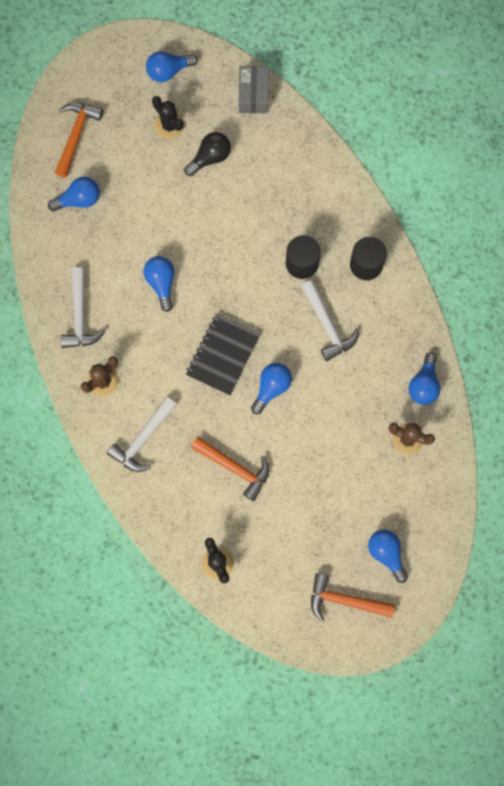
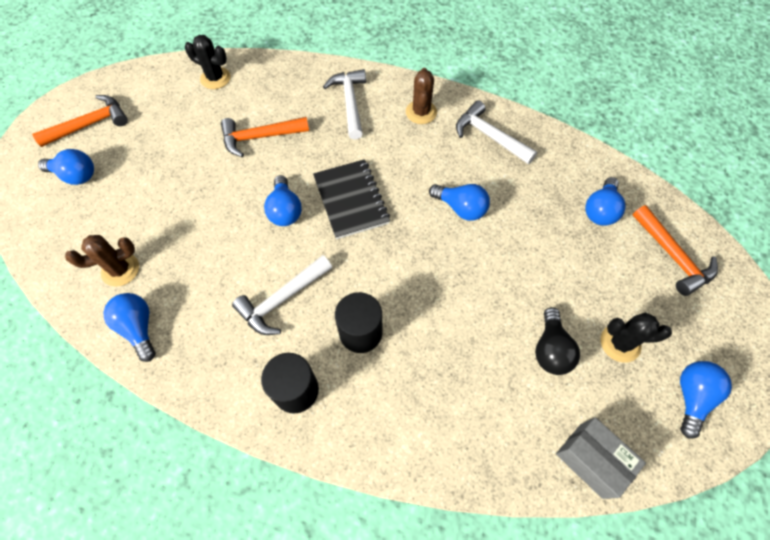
camera: 135 degrees right, 15 degrees down
white hammer [301,280,359,361] -> white hammer turned 60 degrees counterclockwise [232,255,332,335]

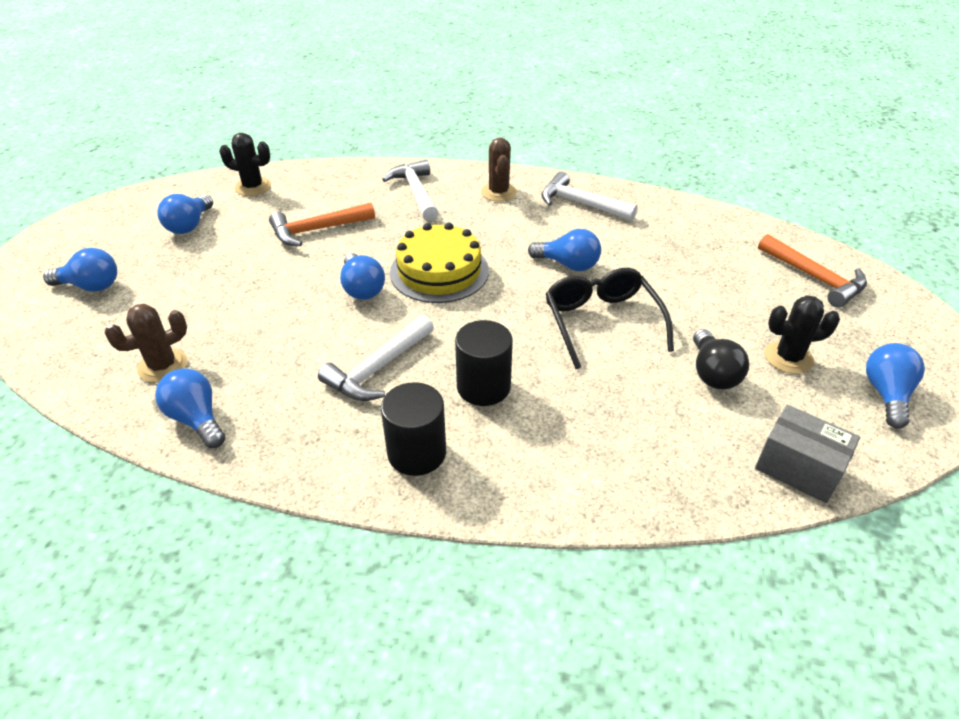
camera: 10 degrees left, 20 degrees down
orange hammer [32,95,128,147] -> none
black notebook [313,159,390,239] -> yellow cake [390,223,489,303]
blue light bulb [585,177,626,226] -> blue light bulb moved to [157,194,213,234]
none -> black glasses [546,268,674,369]

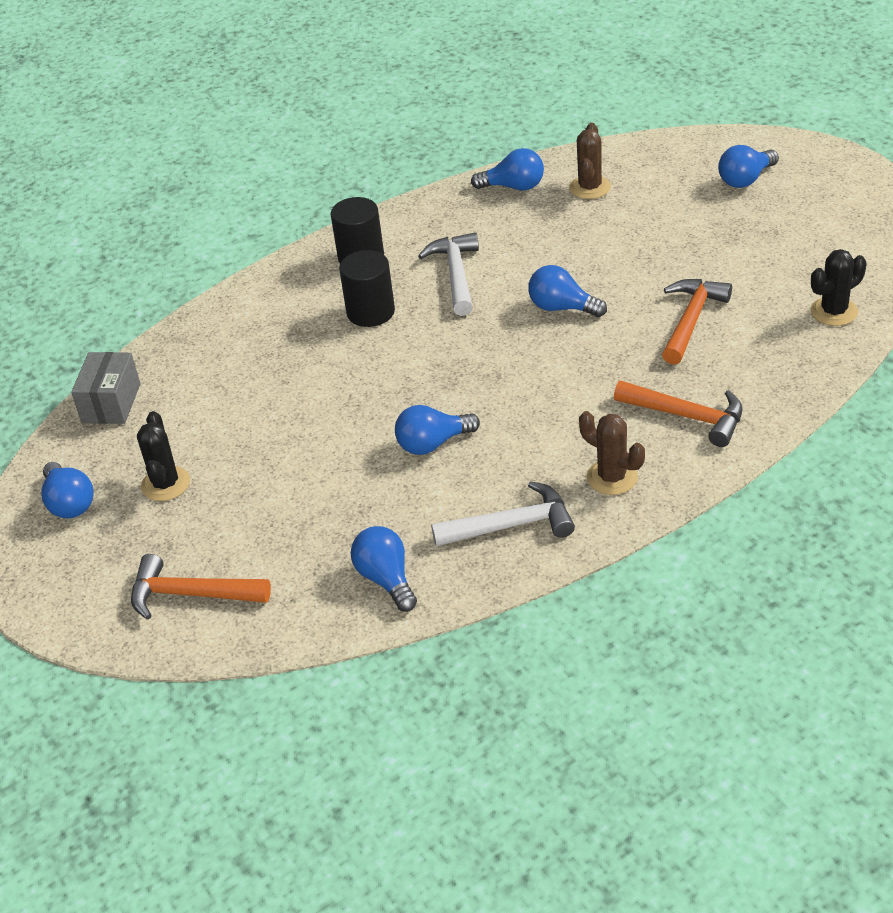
camera: 140 degrees right, 0 degrees up
blue light bulb [157,194,213,234] -> blue light bulb moved to [350,526,417,612]
white hammer [382,160,439,221] -> orange hammer [614,381,743,447]
yellow cake [390,223,489,303] -> none
black glasses [546,268,674,369] -> none
black light bulb [693,329,749,390] -> none
grey box [755,405,860,503] -> grey box turned 75 degrees counterclockwise [71,352,140,424]
black cactus [764,295,840,374] -> black cactus turned 45 degrees counterclockwise [137,411,190,501]

